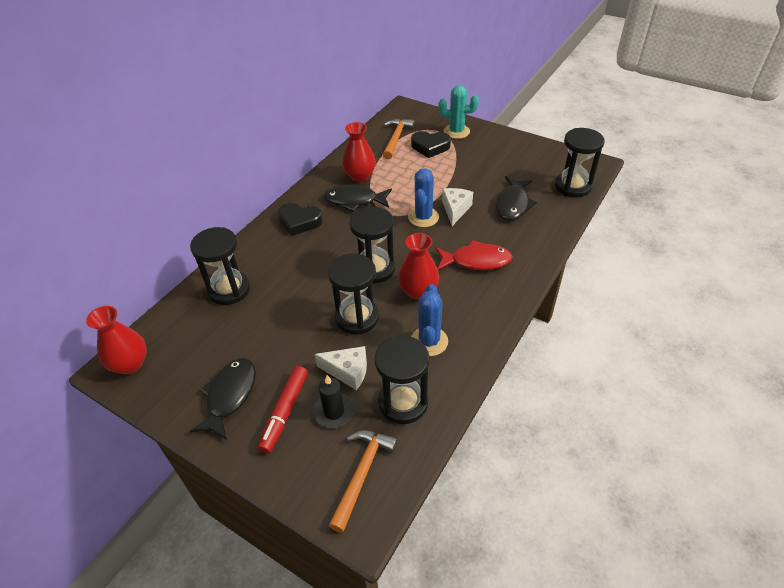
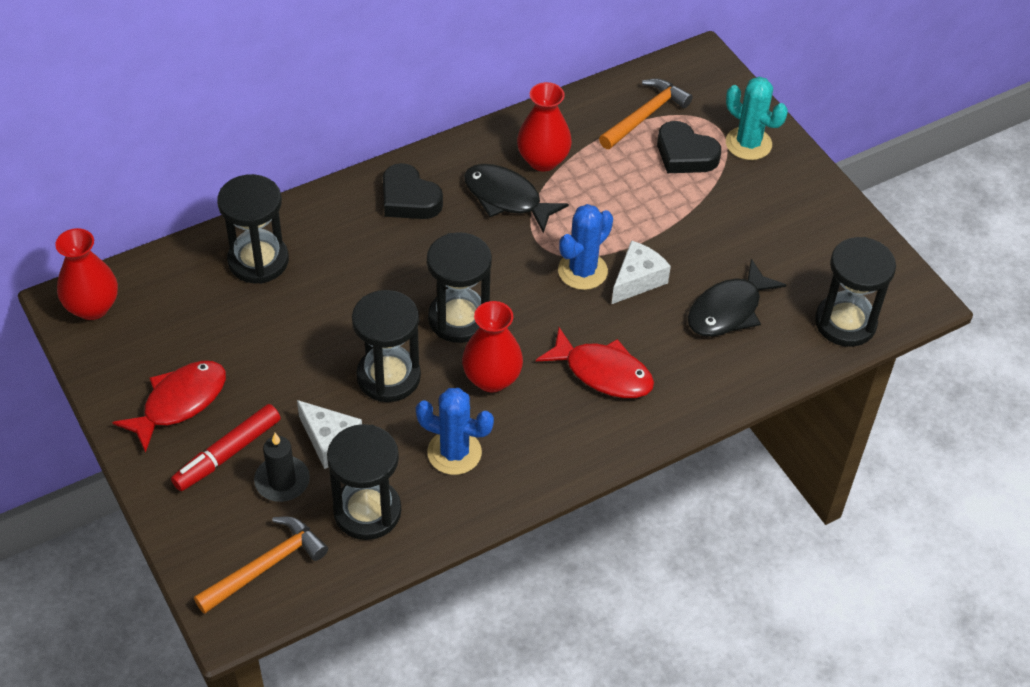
camera: 25 degrees right, 5 degrees up
black fish [190,358,256,440] -> red fish [112,361,226,453]
blue cactus [411,284,448,356] -> blue cactus turned 75 degrees clockwise [416,388,494,475]

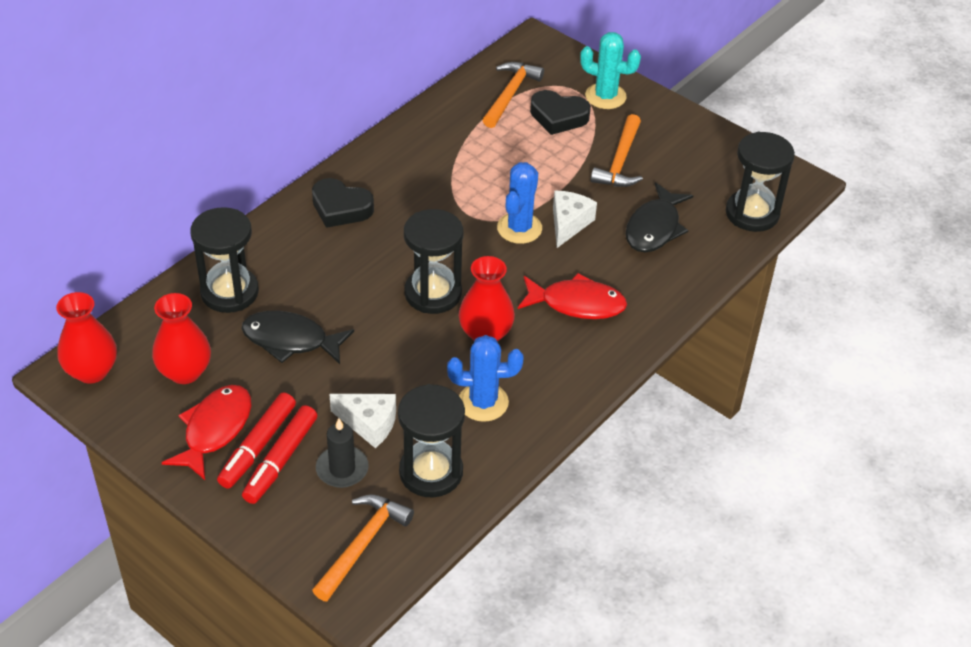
camera: 20 degrees left, 5 degrees down
black hourglass [352,290,421,402] -> none
black fish [464,164,569,233] -> black fish moved to [241,311,354,364]
red vase [517,82,572,171] -> red vase moved to [152,293,211,384]
none -> red marker [217,393,296,489]
none -> orange hammer [591,114,643,187]

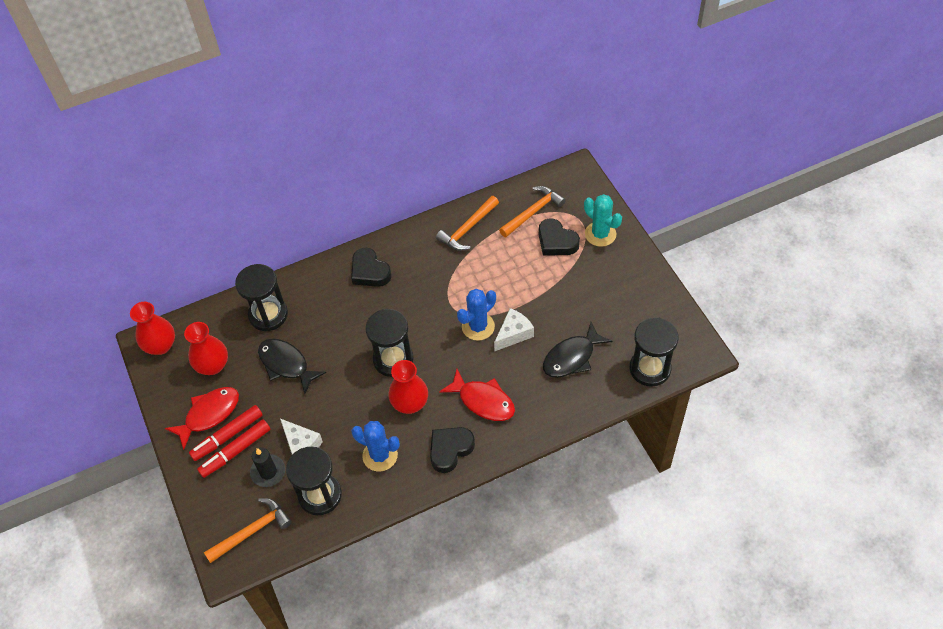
camera: 30 degrees right, 10 degrees up
orange hammer [591,114,643,187] -> orange hammer moved to [436,196,499,251]
none -> black heart [430,427,475,473]

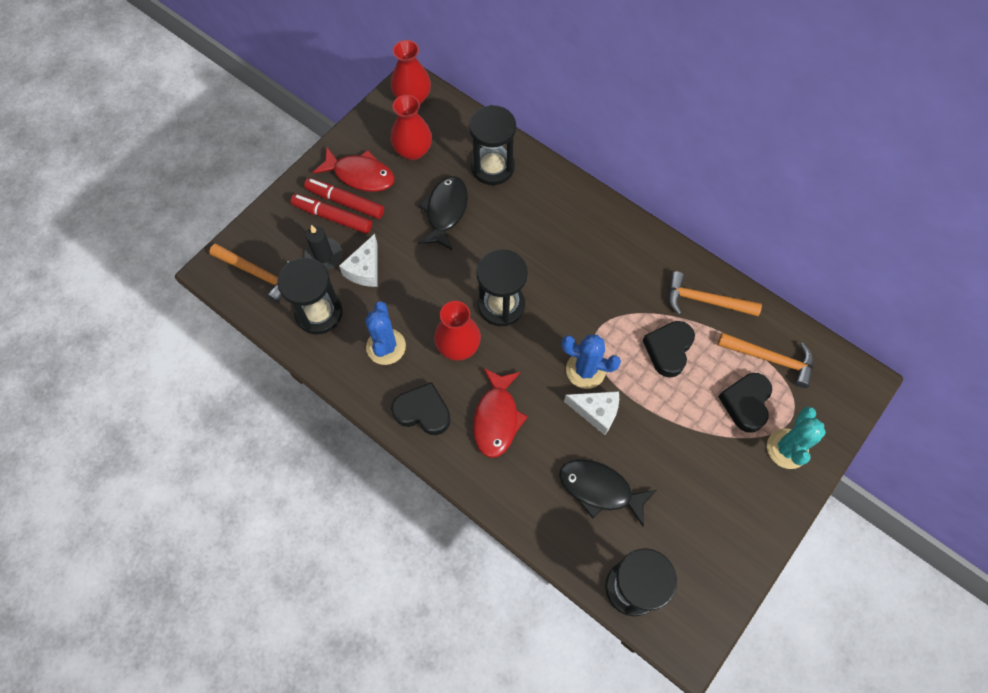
camera: 60 degrees right, 10 degrees up
black heart [351,248,392,287] -> black heart moved to [643,321,695,378]

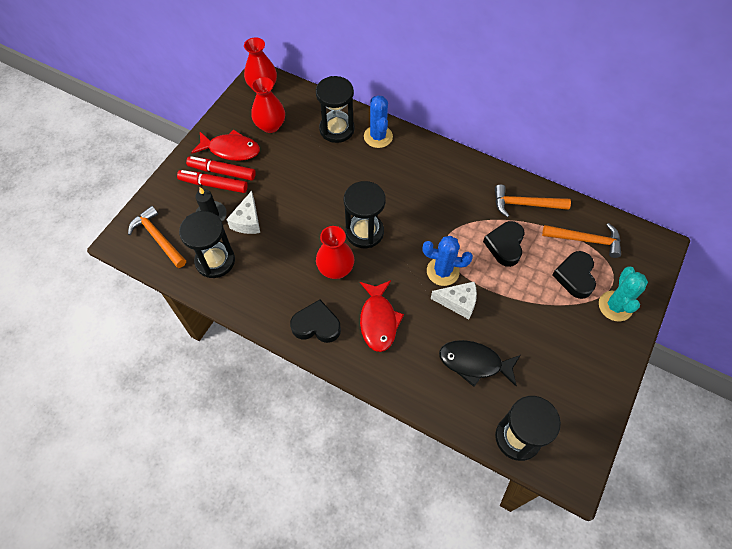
camera: 10 degrees left, 5 degrees down
orange hammer [209,243,290,303] -> orange hammer turned 150 degrees counterclockwise [128,206,186,268]
blue cactus [365,301,406,365] -> blue cactus moved to [364,95,393,148]
black fish [418,176,468,251] -> none

